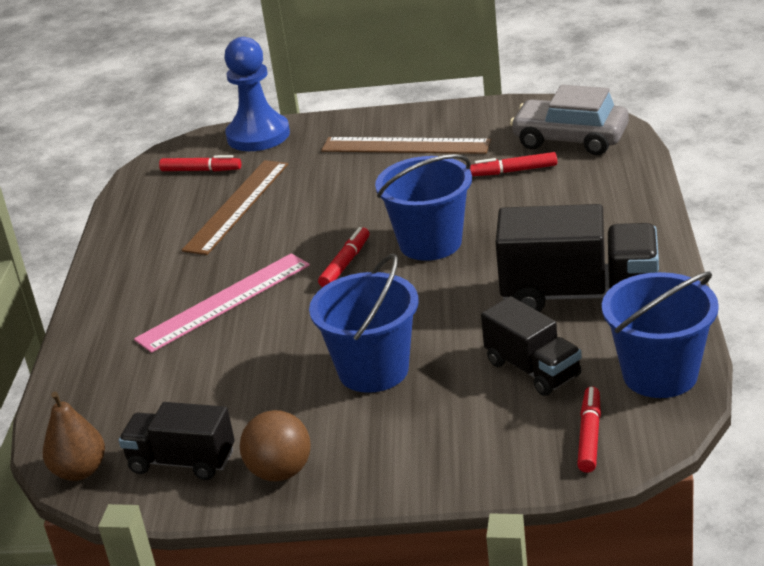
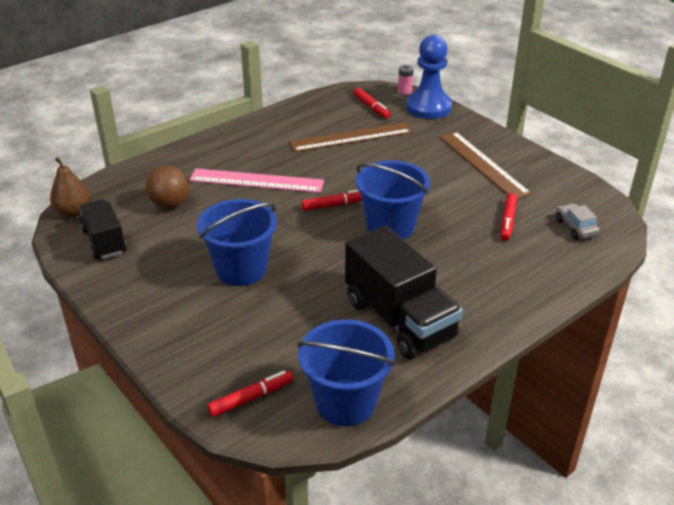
camera: 45 degrees right, 5 degrees up
brown ball [240,410,311,481] -> brown ball moved to [146,166,189,208]
red marker [470,152,557,176] -> red marker turned 120 degrees counterclockwise [500,193,517,241]
black truck [481,296,582,396] -> none
grey car [510,85,629,155] -> grey car [556,203,600,239], size x0.53
none -> pink battery [398,65,414,95]

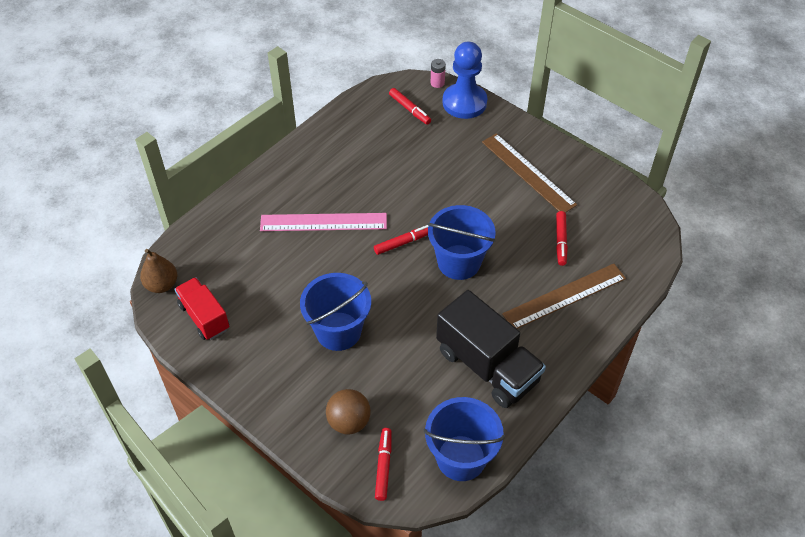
camera: 10 degrees left, 15 degrees up
black truck [79,199,127,259] -> red truck [175,277,229,340]
brown ball [146,166,189,208] -> brown ball moved to [326,389,371,434]
red marker [207,371,293,417] -> red marker turned 45 degrees counterclockwise [375,428,392,501]
brown ruler [289,122,412,152] -> brown ruler moved to [502,264,626,329]
grey car [556,203,600,239] -> none

